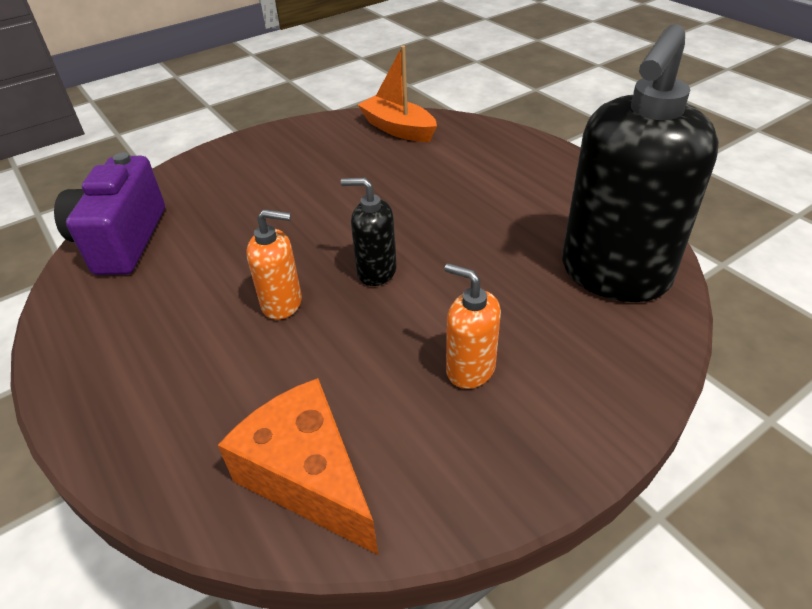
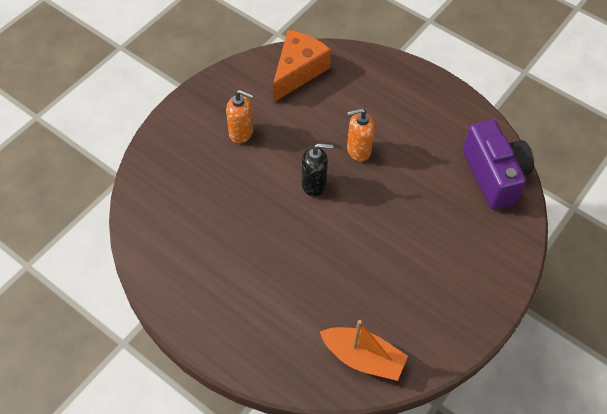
camera: 160 degrees right, 15 degrees up
orange cheese [218,378,378,555] -> orange cheese turned 90 degrees counterclockwise [273,30,331,103]
black soap dispenser [562,24,719,302] -> none

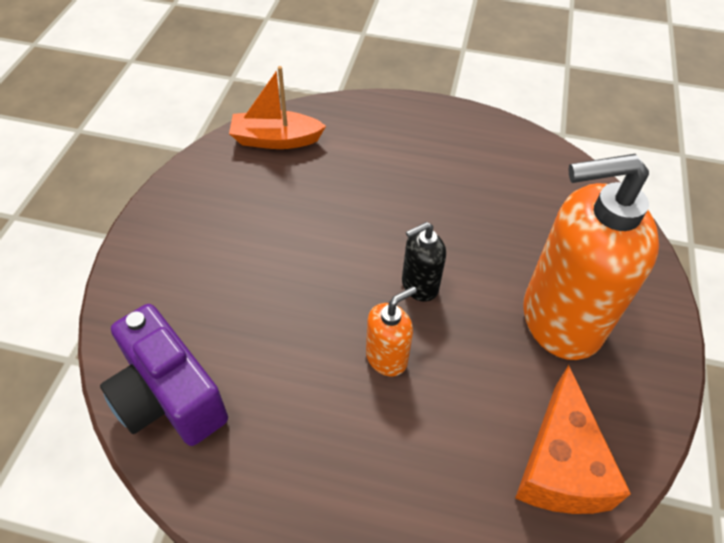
camera: 155 degrees right, 5 degrees down
orange soap dispenser [226,90,254,143] -> orange soap dispenser [523,154,659,360], size x2.20

